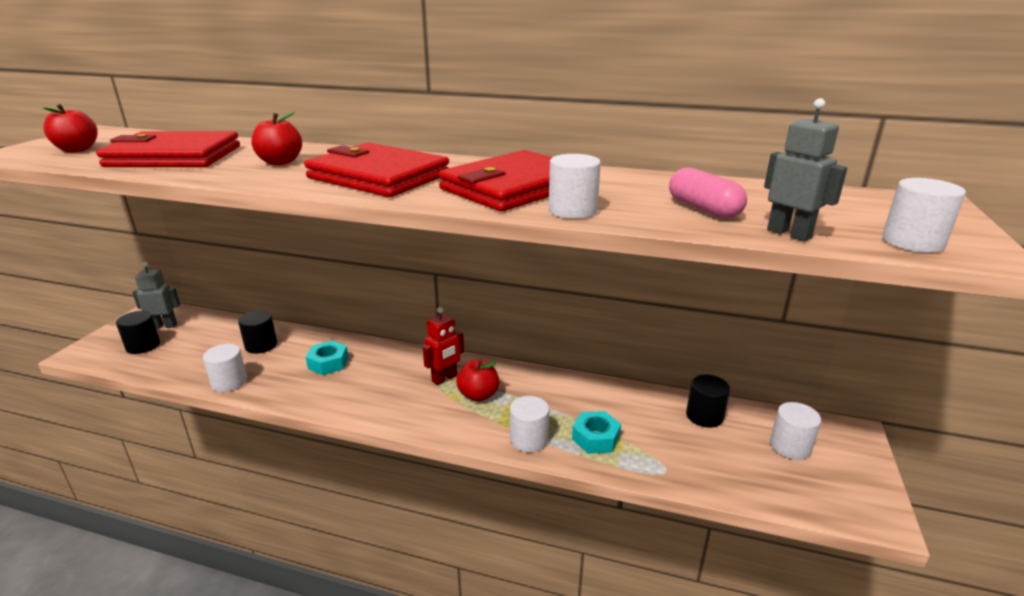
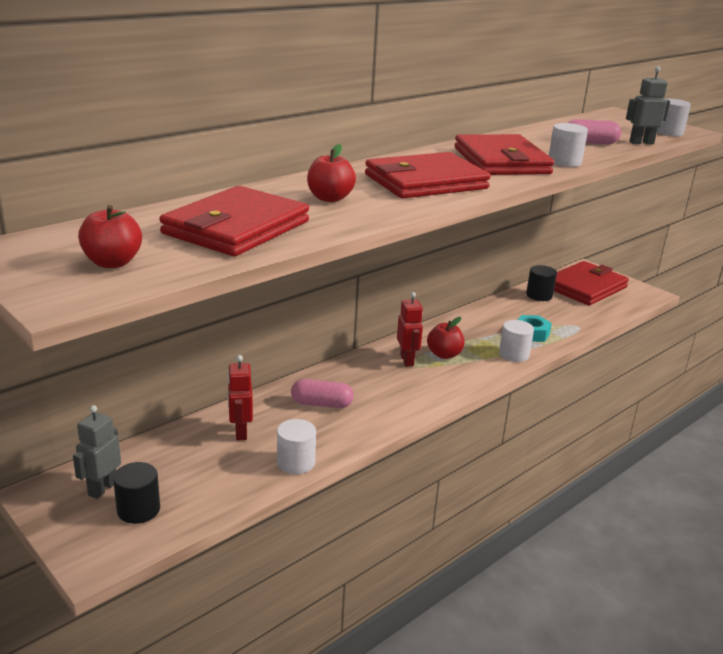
camera: 60 degrees left, 0 degrees up
black cylinder [238,310,277,354] -> red robot [227,355,253,441]
turquoise nut [306,341,349,375] -> pink capsule [291,379,354,408]
white cylinder [770,402,821,460] -> red wallet [554,261,629,306]

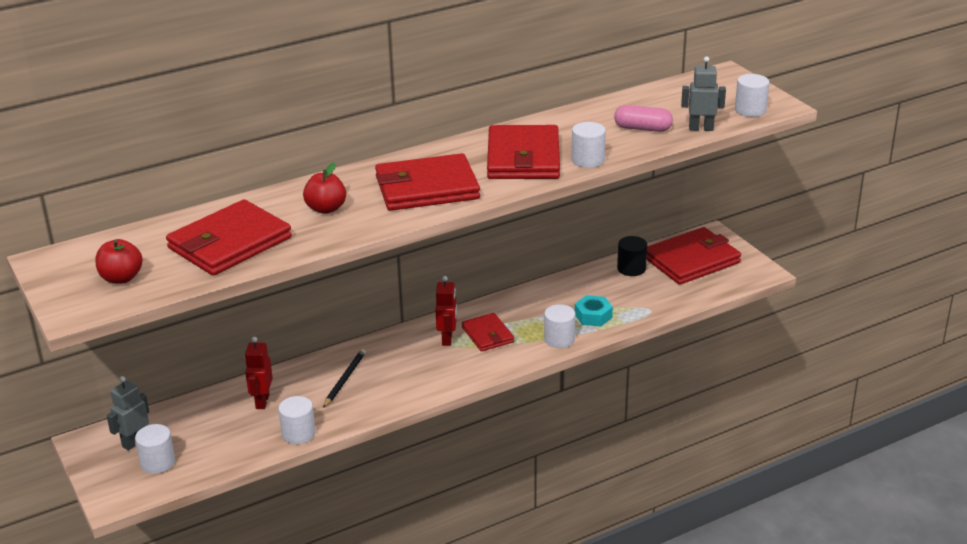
camera: 15 degrees right, 5 degrees up
black cylinder [113,462,160,524] -> white cylinder [135,424,175,474]
pink capsule [291,379,354,408] -> black pencil [323,349,366,408]
red apple [427,317,464,359] -> red wallet [462,313,514,352]

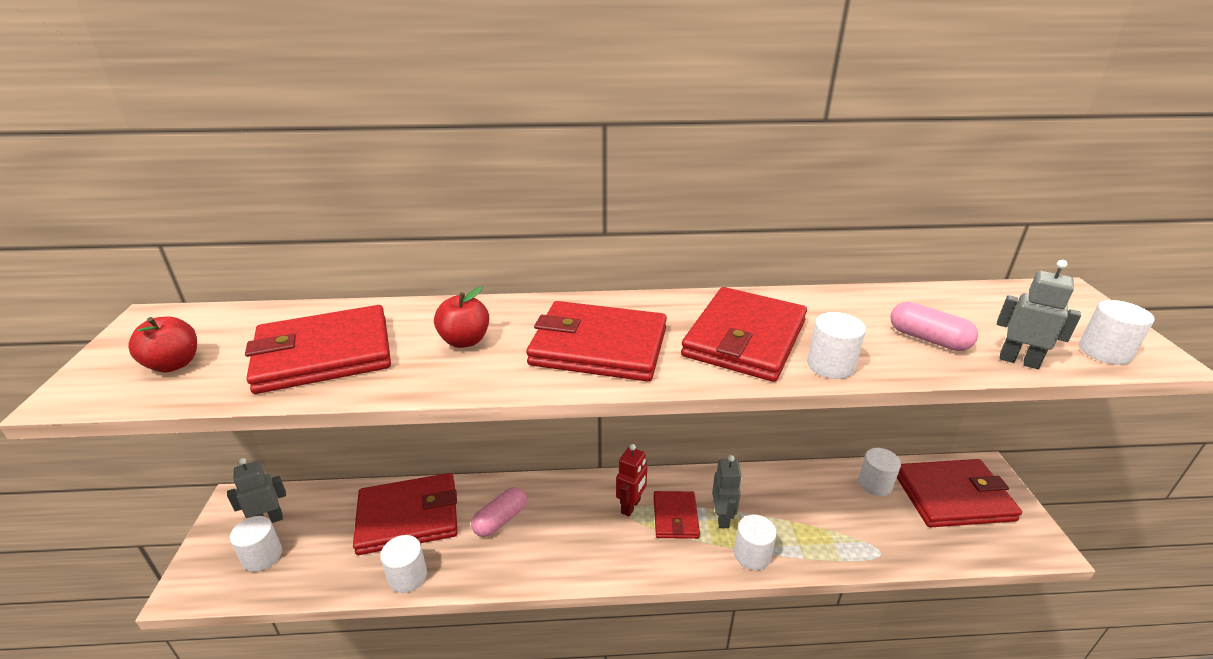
camera: 25 degrees right, 0 degrees up
red robot [245,337,273,409] -> red wallet [353,473,458,555]
black pencil [323,349,366,408] -> pink capsule [471,487,527,537]
turquoise nut [575,295,613,327] -> none
black cylinder [617,236,647,276] -> white cylinder [858,448,901,496]
none -> grey robot [712,455,742,528]

